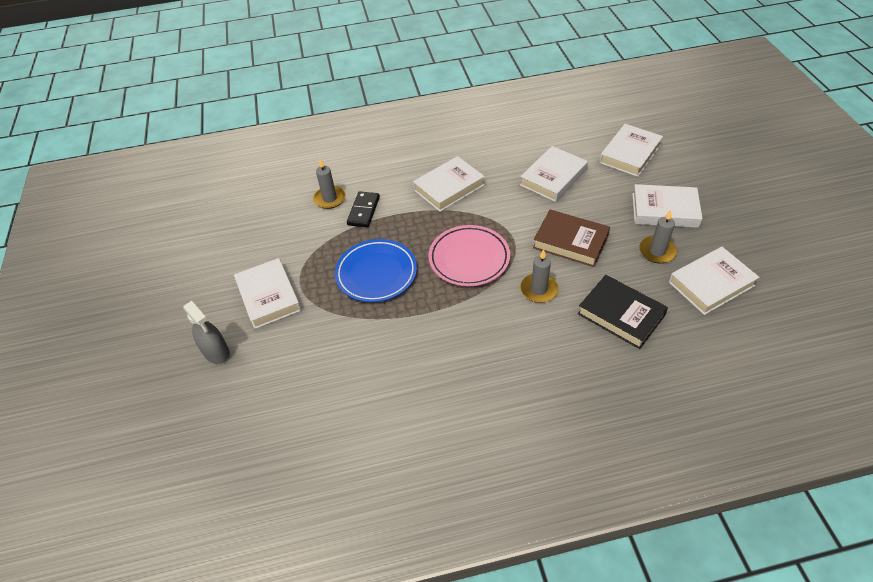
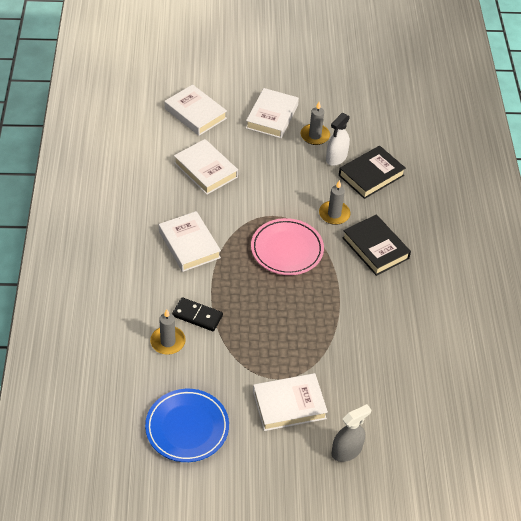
camera: 85 degrees left, 0 degrees up
blue plate [335,239,417,302] -> blue plate moved to [145,389,229,462]
brown book [533,210,610,267] -> none
white book [669,247,760,315] -> none
none -> white spray bottle [326,113,350,166]
none -> black book [342,215,411,276]

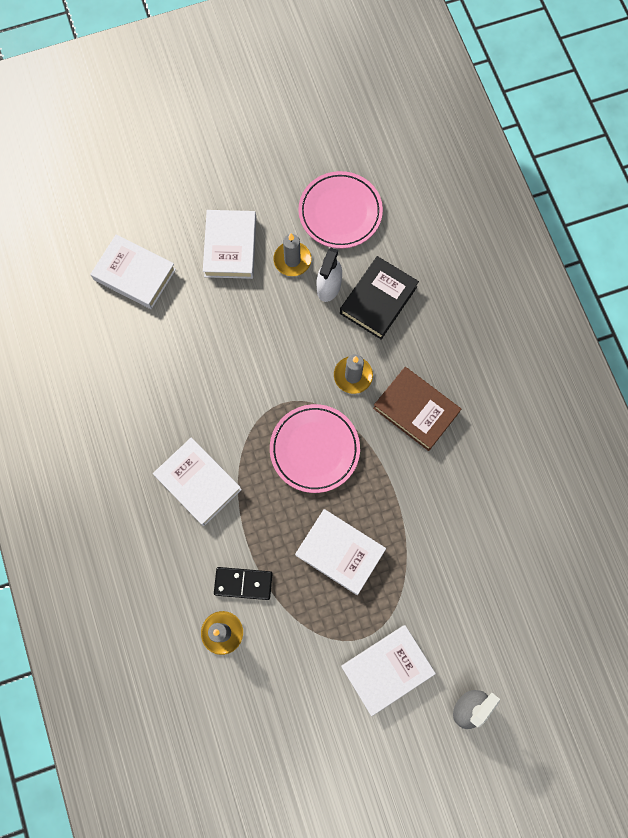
camera: 15 degrees left, 25 degrees up
blue plate [145,389,229,462] -> none
white book [174,139,238,195] -> white book moved to [295,509,386,595]
black book [342,215,411,276] -> brown book [373,367,461,451]
none -> pink plate [298,171,383,249]

